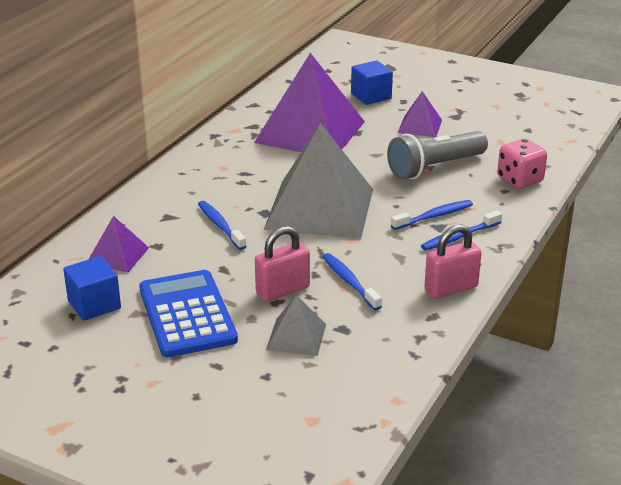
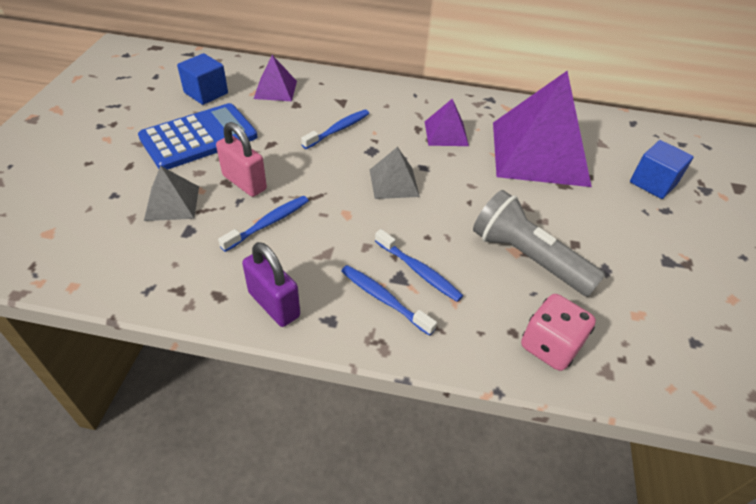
camera: 70 degrees right, 15 degrees up
grey pyramid [264,123,373,239] -> grey pyramid [370,147,420,199], size x0.46
purple pyramid [398,91,442,137] -> purple pyramid moved to [425,99,469,146]
pink padlock [424,224,482,299] -> purple padlock [242,242,300,327]

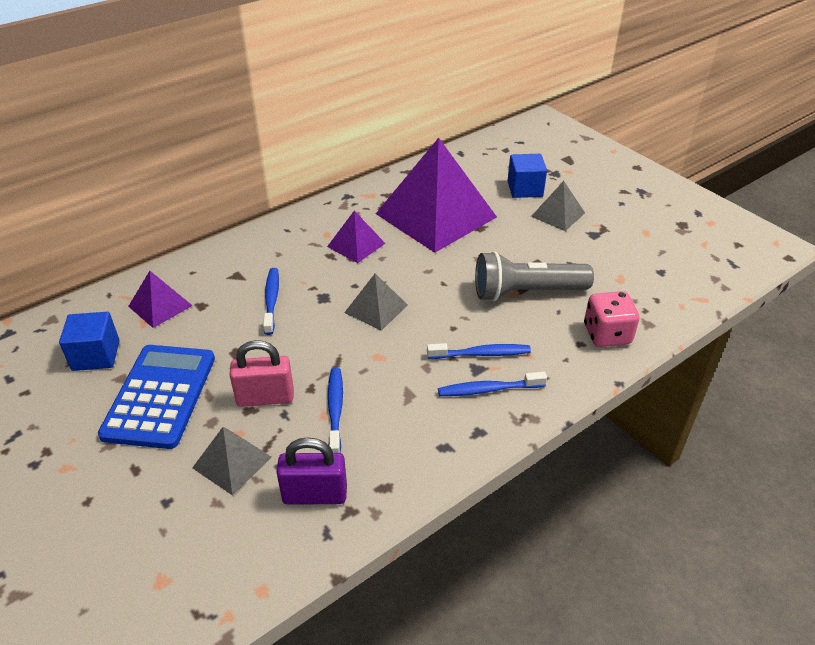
camera: 45 degrees left, 5 degrees down
purple padlock [242,242,300,327] -> purple padlock moved to [277,437,347,505]
none -> grey pyramid [531,181,585,231]

